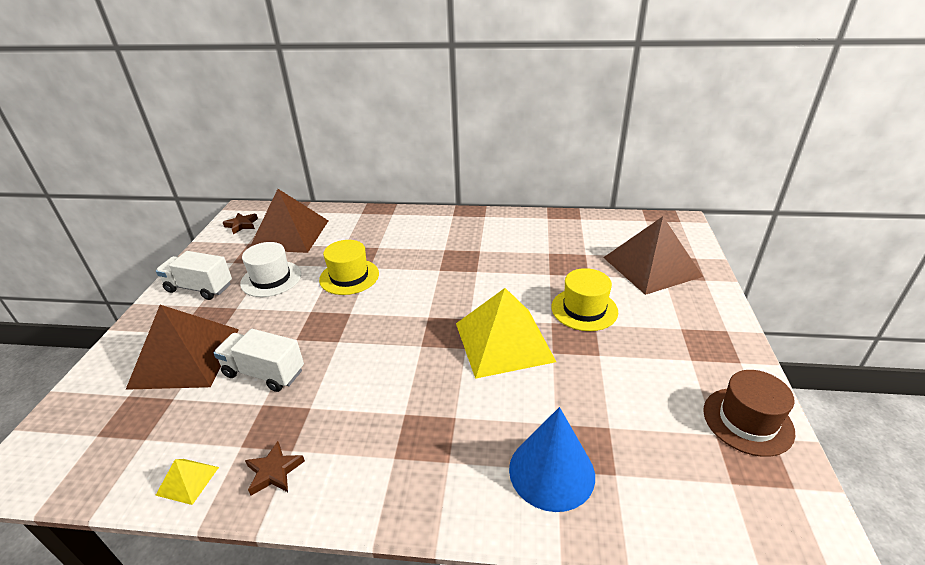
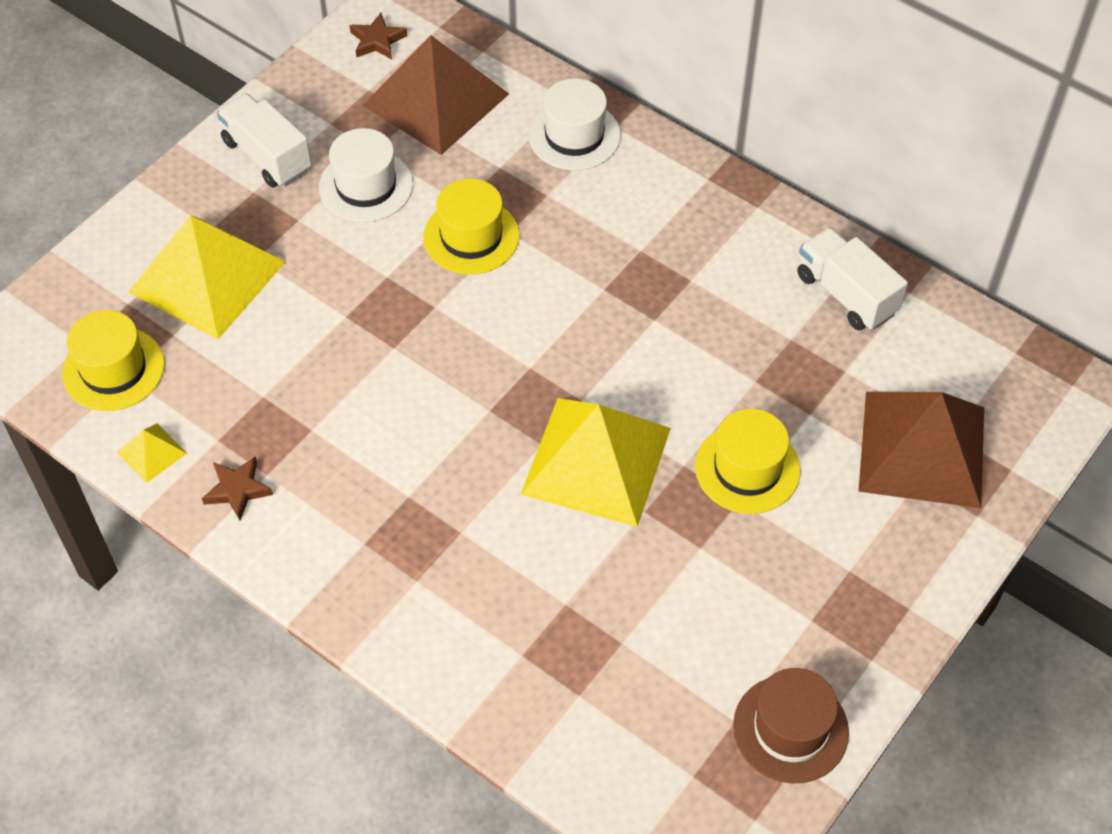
camera: 30 degrees right, 20 degrees up
brown pyramid [126,305,239,390] -> yellow pyramid [128,215,285,339]
white truck [214,329,304,392] -> white truck moved to [797,227,908,330]
blue cone [509,407,595,512] -> none
none -> yellow hat [62,310,165,411]
none -> white hat [528,78,621,170]

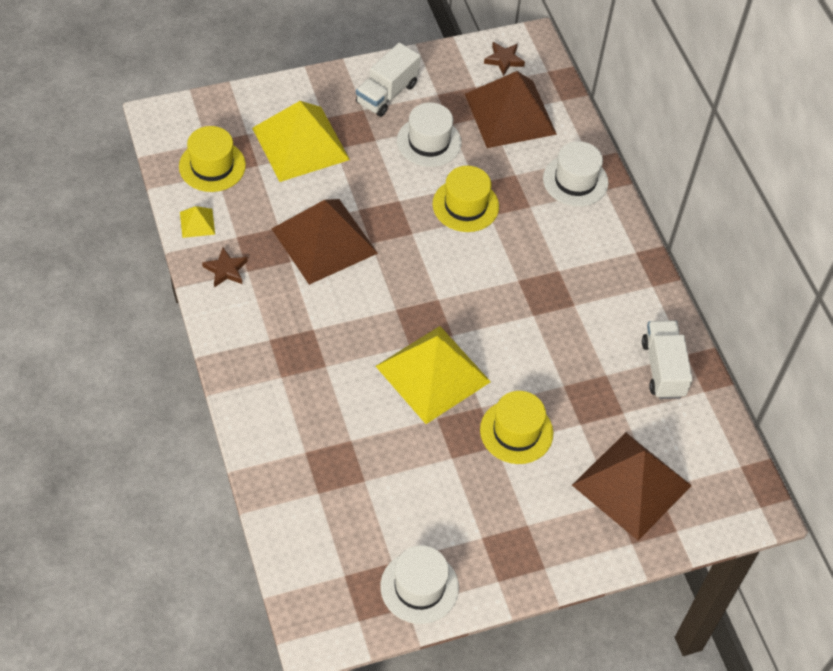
camera: 30 degrees right, 0 degrees up
white truck [217,93,312,188] -> white truck turned 135 degrees counterclockwise [356,43,420,117]
brown hat [733,668,849,783] -> white hat [380,546,459,624]
none -> brown pyramid [272,199,378,285]

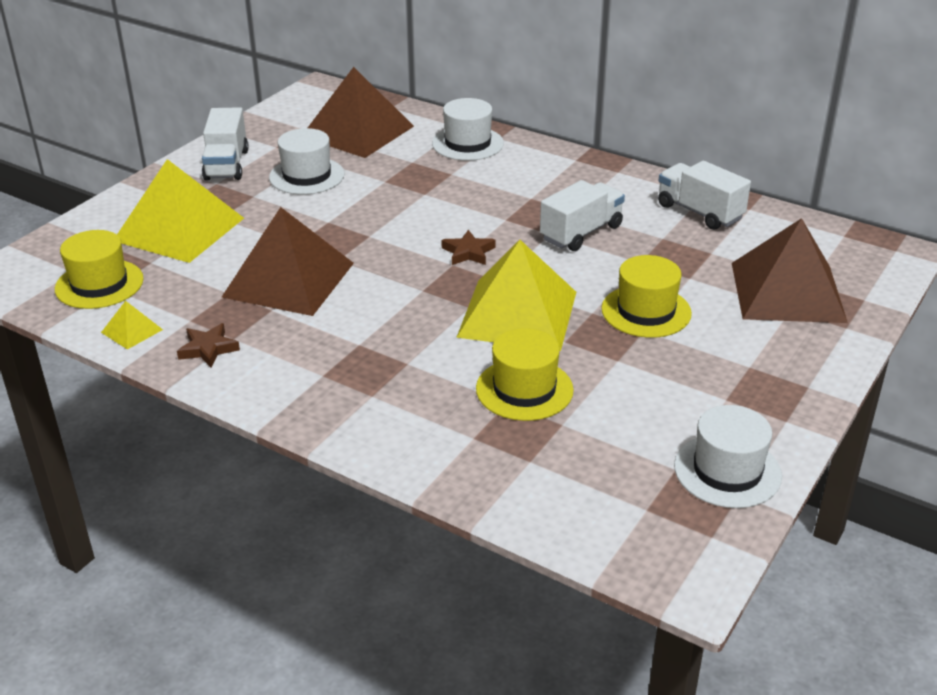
camera: 35 degrees left, 20 degrees down
yellow hat [433,166,499,232] -> yellow hat moved to [476,328,574,421]
brown star [484,42,525,76] -> brown star moved to [442,230,496,265]
none -> white truck [540,180,625,251]

